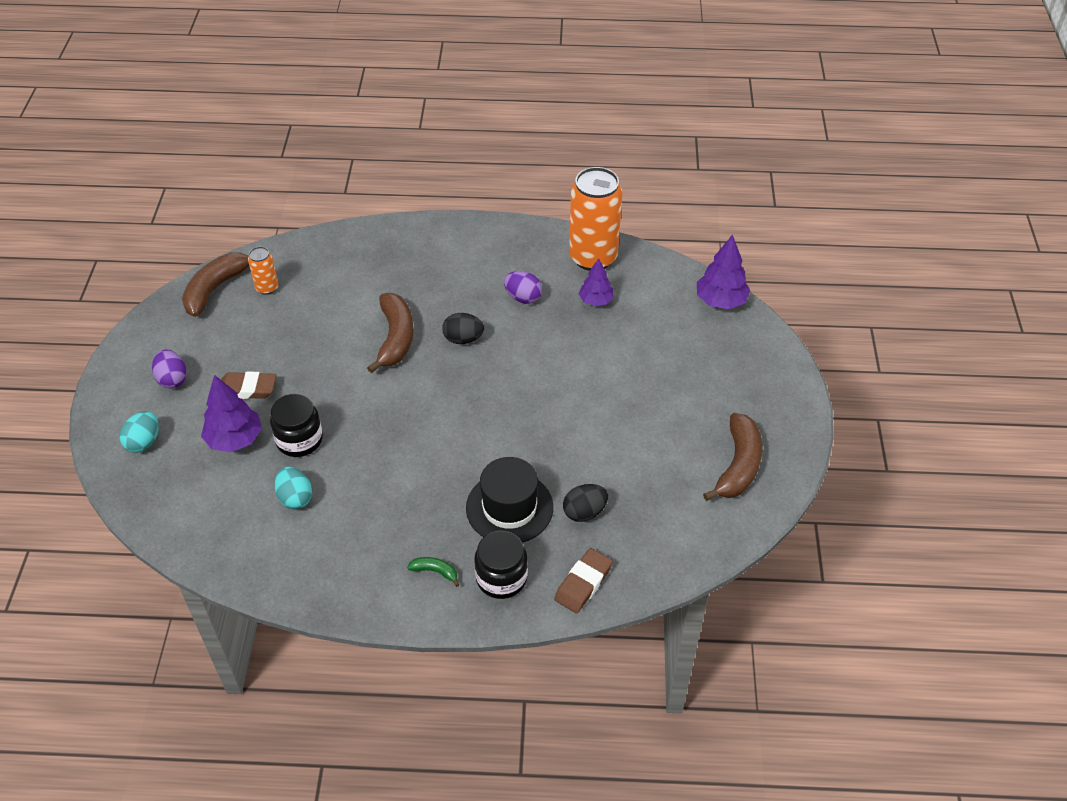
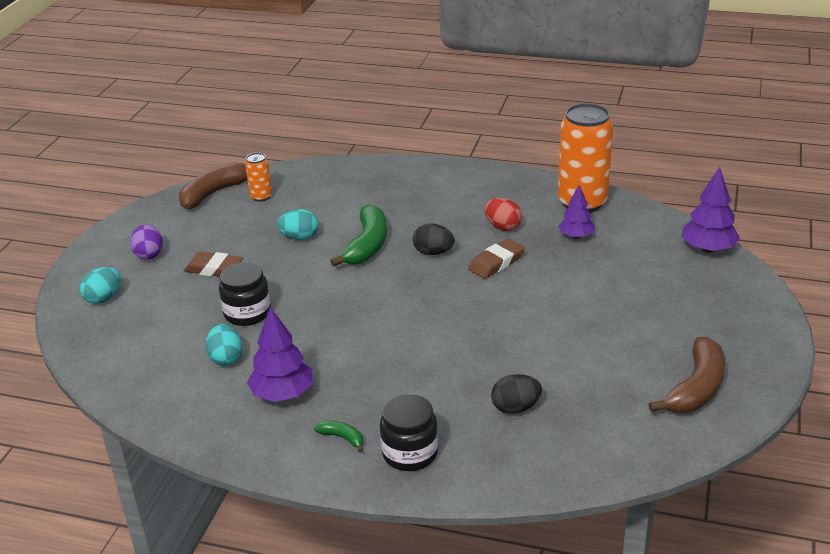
camera: 15 degrees right, 15 degrees down
purple tree [201,375,262,452] -> purple tree moved to [247,307,313,402]
brown banana [367,293,414,373] -> green banana [330,204,387,267]
black hat [466,457,553,543] -> none
purple egg [504,271,542,304] -> red egg [484,198,522,231]
brown eraser [554,548,613,613] -> brown eraser moved to [468,238,525,279]
none -> turquoise egg [277,209,319,240]

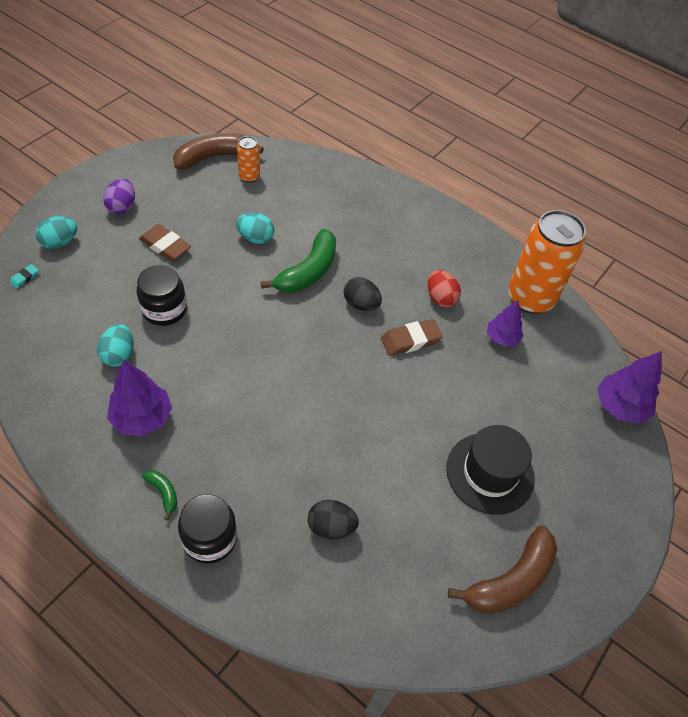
camera: 15 degrees right, 20 degrees up
none -> turquoise eraser [9,264,39,289]
none -> black hat [446,425,534,515]

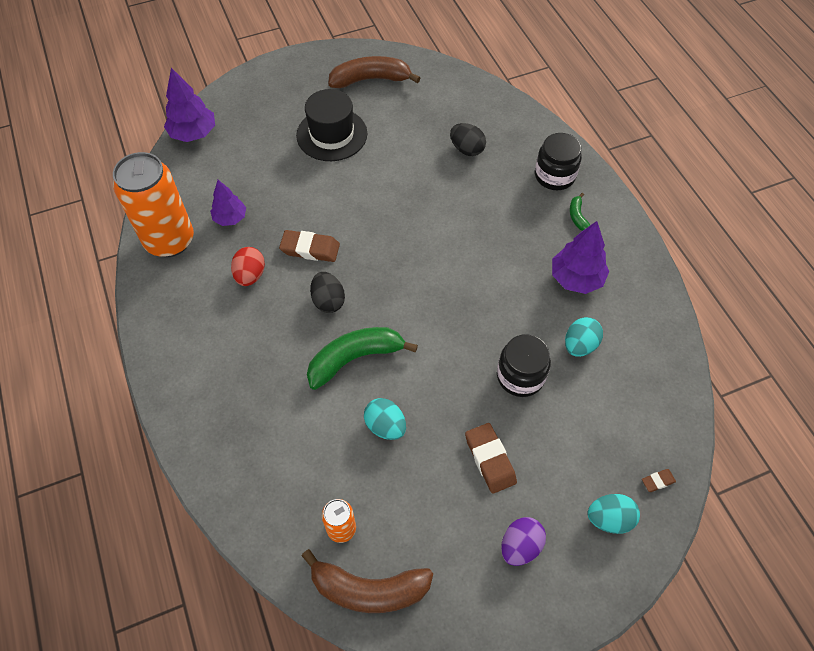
camera: 145 degrees left, 5 degrees up
turquoise eraser [9,264,39,289] -> brown eraser [642,469,676,492]

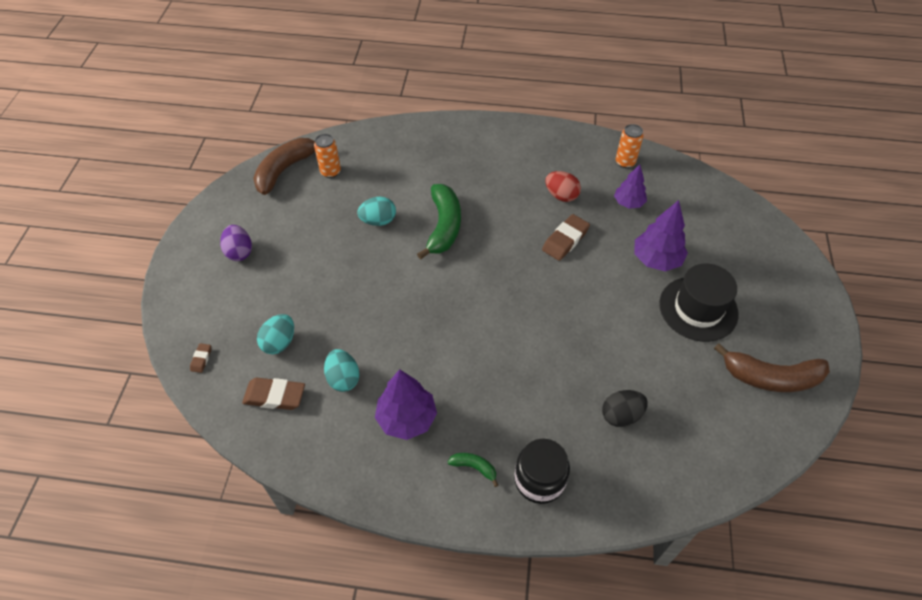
camera: 120 degrees right, 5 degrees down
orange can [113,152,194,257] -> orange can [616,124,644,168], size x0.47
purple tree [164,68,215,142] -> purple tree moved to [635,200,688,271]
black egg [310,272,345,313] -> none
brown banana [328,56,420,88] -> brown banana turned 75 degrees clockwise [714,343,830,392]
brown eraser [465,423,517,494] -> brown eraser moved to [242,378,305,410]
black jar [497,334,551,397] -> none
turquoise egg [588,494,640,534] -> turquoise egg moved to [257,314,294,354]

